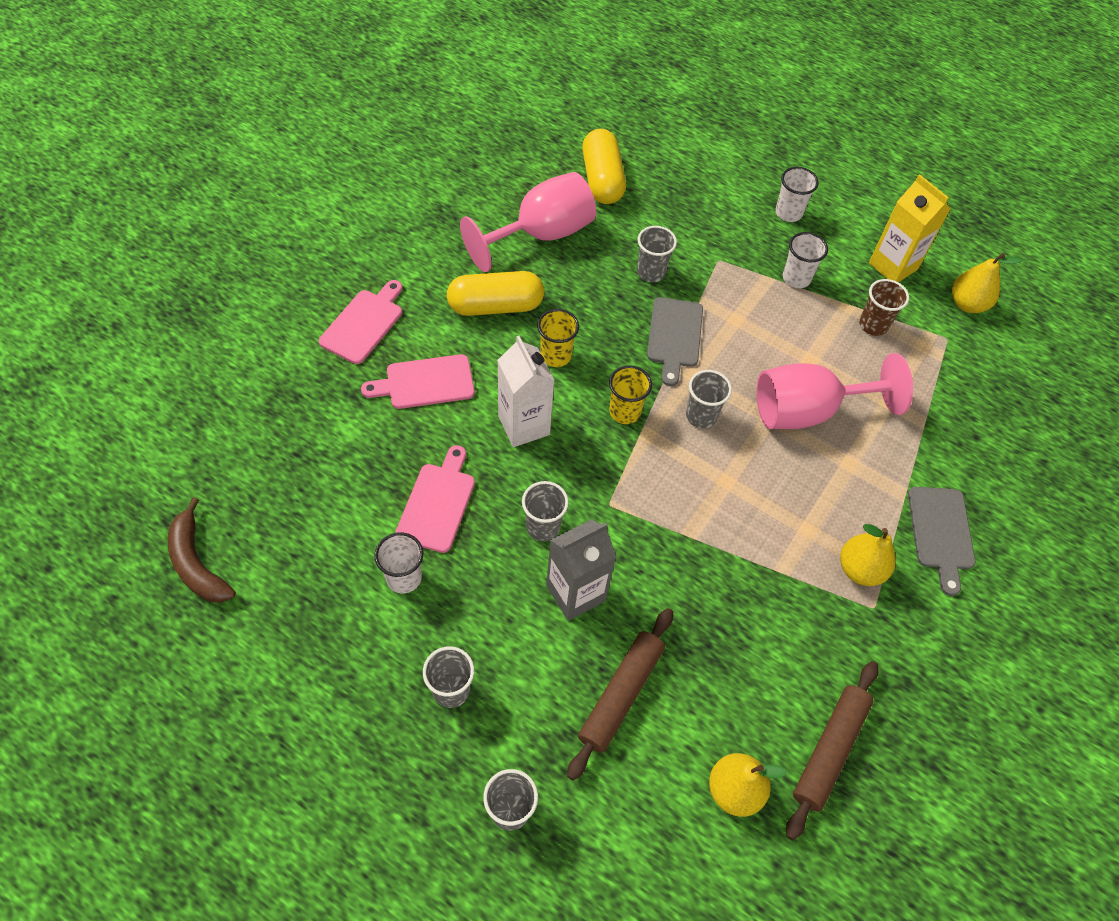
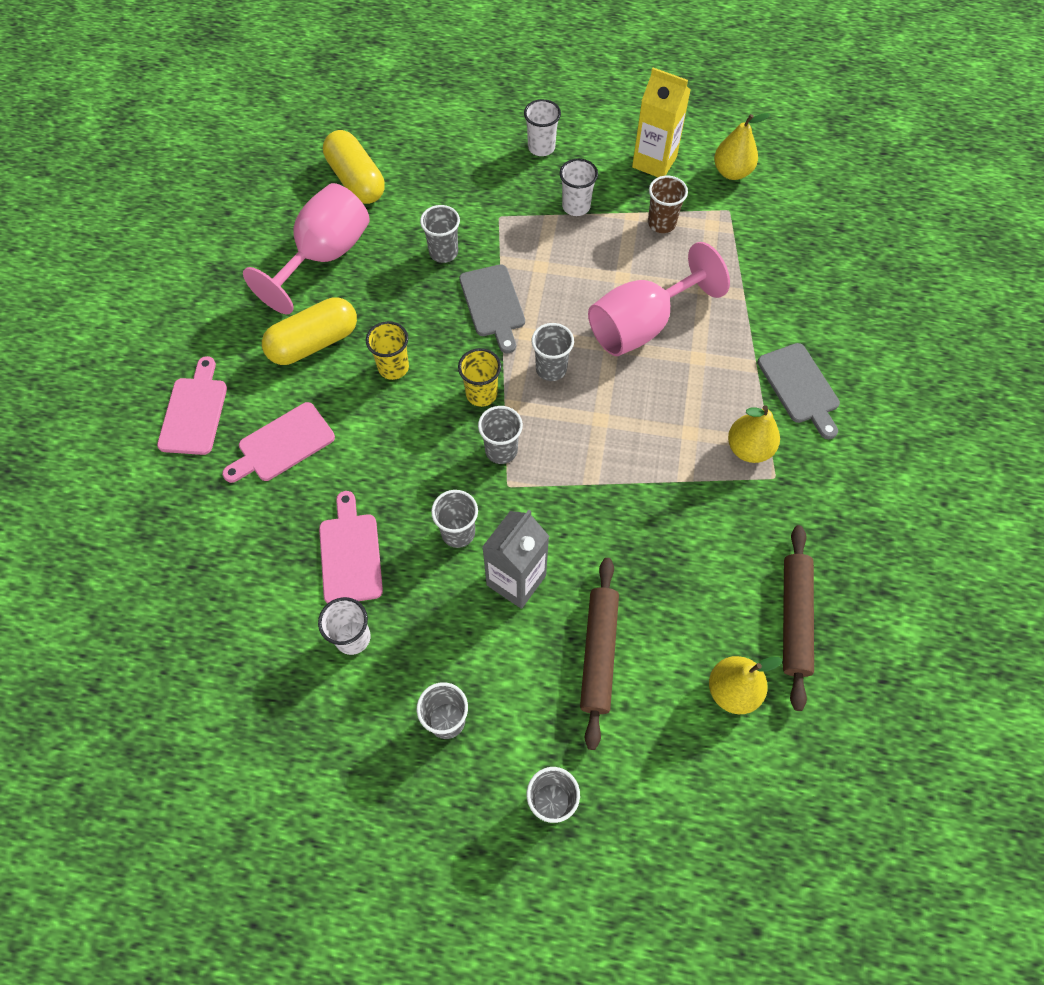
camera: 20 degrees left, 5 degrees up
brown banana [168,497,236,603] -> none
white carton [497,336,555,447] -> none
none -> grey cup [478,406,523,464]

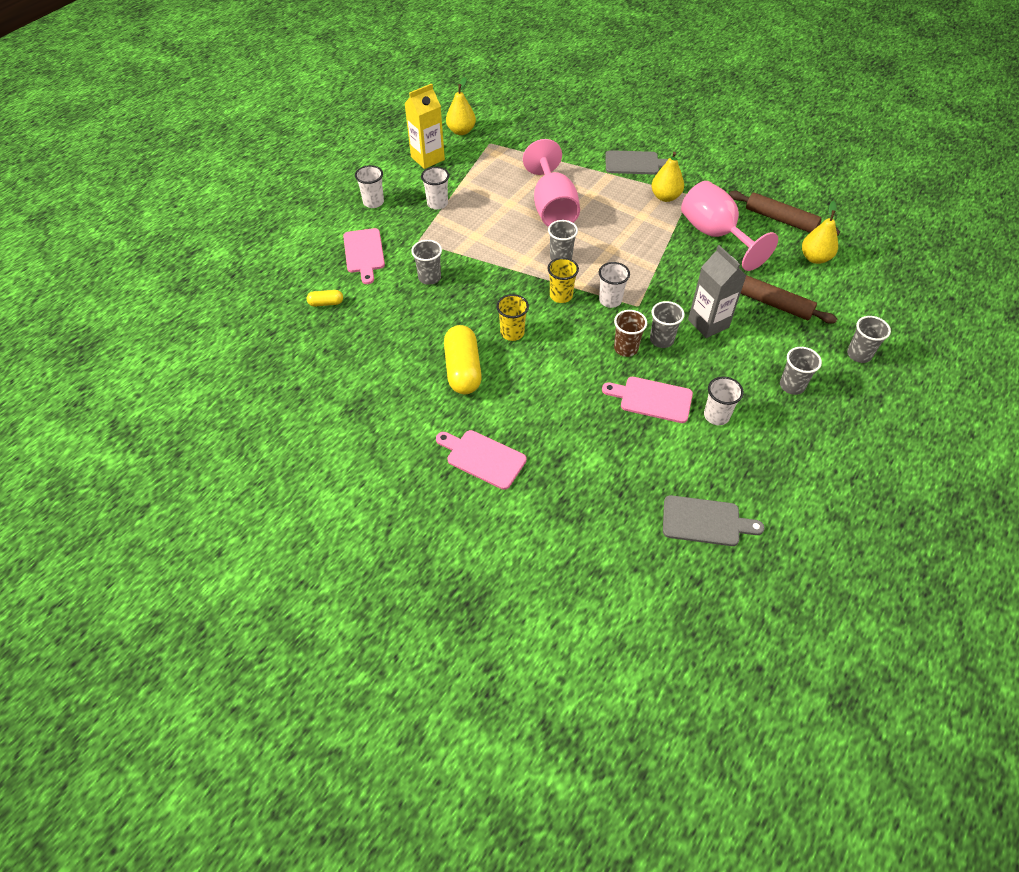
camera: 65 degrees left, 10 degrees down
pink cutting board [222,402,335,483] -> pink cutting board moved to [343,228,385,284]
pink goblet [243,183,370,314] -> pink goblet moved to [681,181,778,271]
yellow capsule [323,130,385,204] -> yellow capsule [307,290,343,306], size x0.48
grey cutting board [459,264,525,354] -> grey cutting board moved to [663,495,765,546]
grey cup [478,406,523,464] -> white cup [599,262,630,308]
brown cup [648,176,688,233] -> brown cup moved to [614,310,647,357]

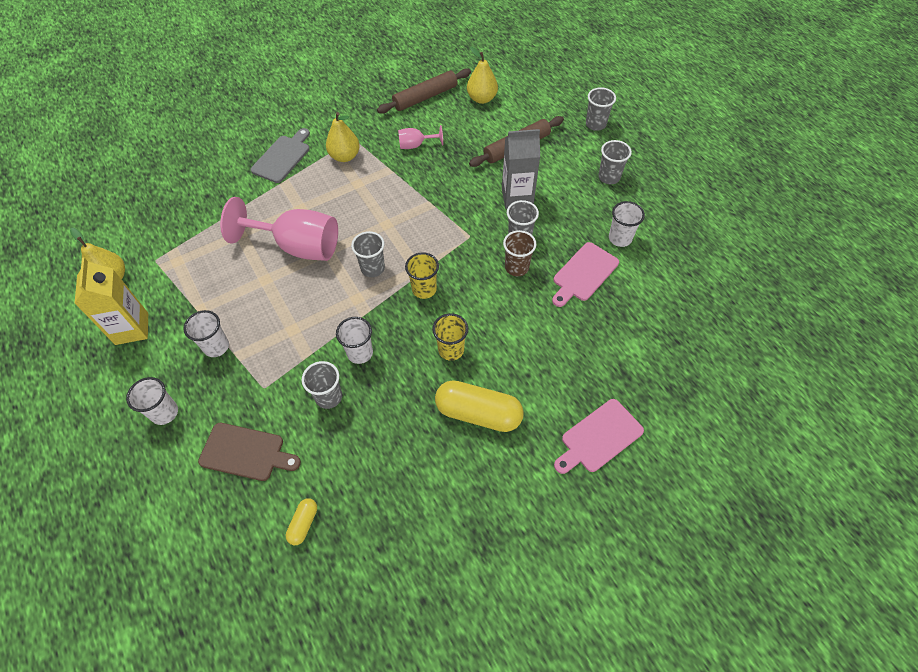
camera: 65 degrees left, 5 degrees up
pink cutting board [343,228,385,284] -> brown cutting board [198,423,301,481]
white cup [599,262,630,308] -> white cup moved to [336,317,373,364]
grey cutting board [663,495,765,546] -> none
pink goblet [681,181,778,271] -> pink goblet [398,125,443,149], size x0.47

